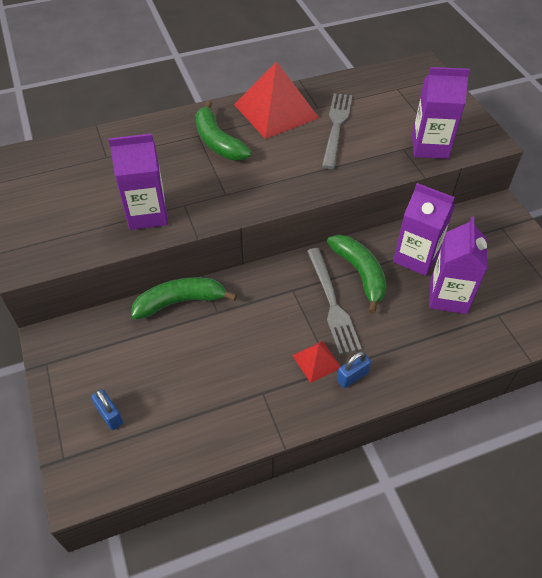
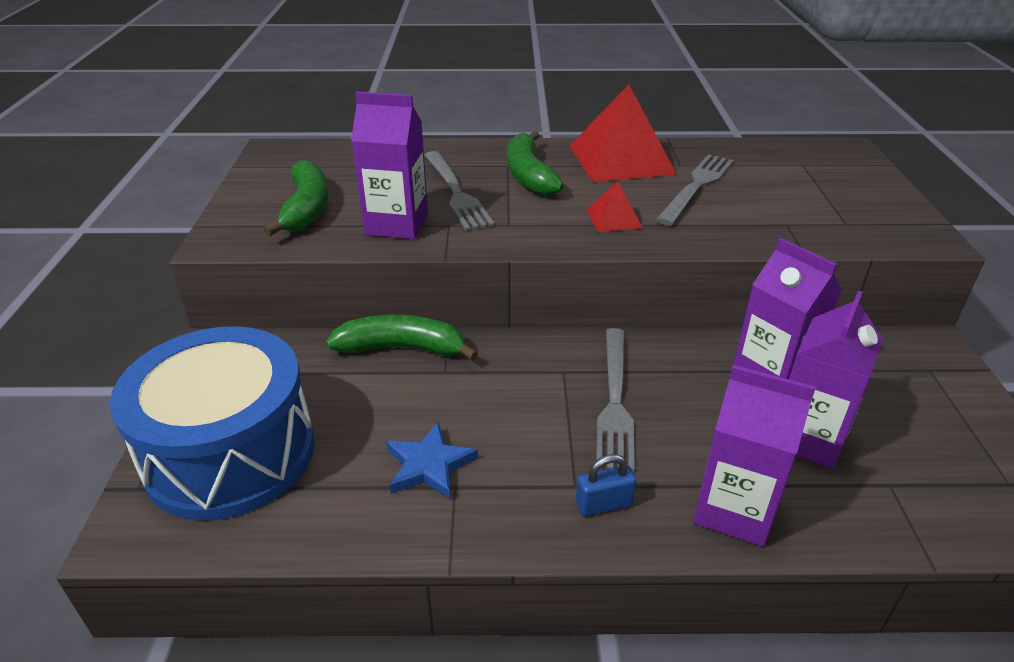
camera: 20 degrees right, 15 degrees down
blue padlock [91,389,123,430] -> blue drum [110,326,315,521]
red pyramid [292,341,341,383] -> red pyramid moved to [586,181,643,232]
green banana [327,235,387,314] -> green banana moved to [263,160,328,237]
purple carton [412,67,470,159] -> purple carton moved to [693,365,816,547]
none -> blue star [386,422,478,499]
none -> grey fork [424,151,495,231]

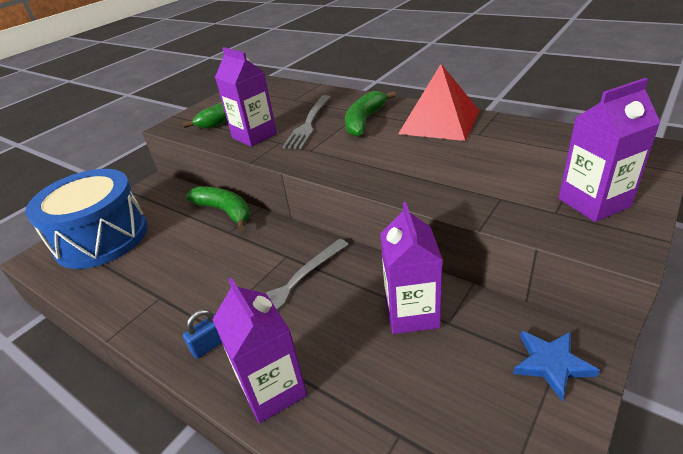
camera: 40 degrees right, 0 degrees up
blue star [386,422,478,499] -> blue star moved to [513,331,600,401]
blue padlock [576,454,637,516] -> blue padlock turned 60 degrees counterclockwise [183,309,222,359]
red pyramid [586,181,643,232] -> none
grey fork [656,154,734,226] -> none
purple carton [789,291,883,469] -> purple carton moved to [559,78,661,222]

